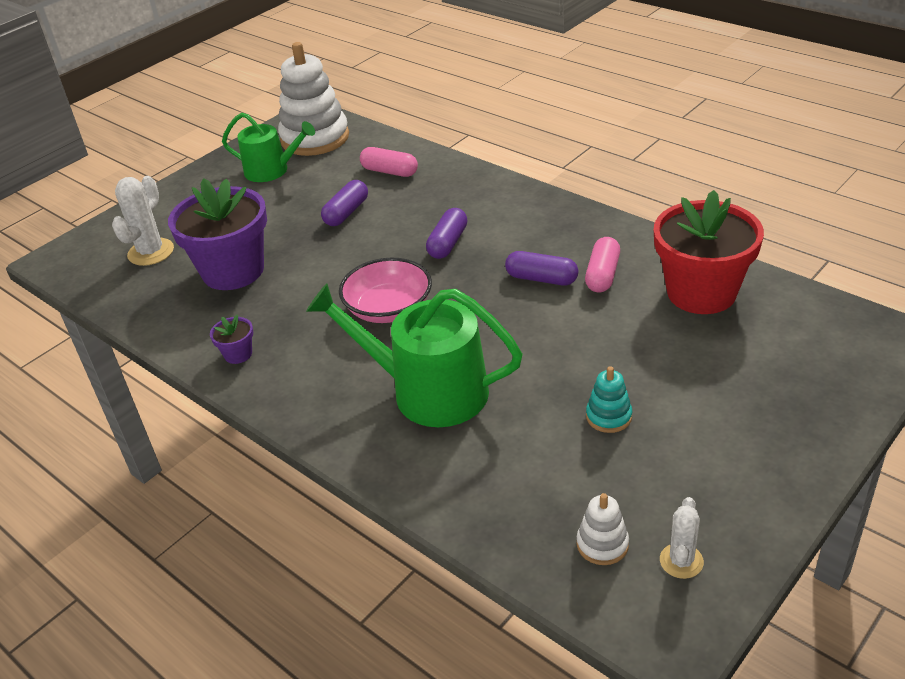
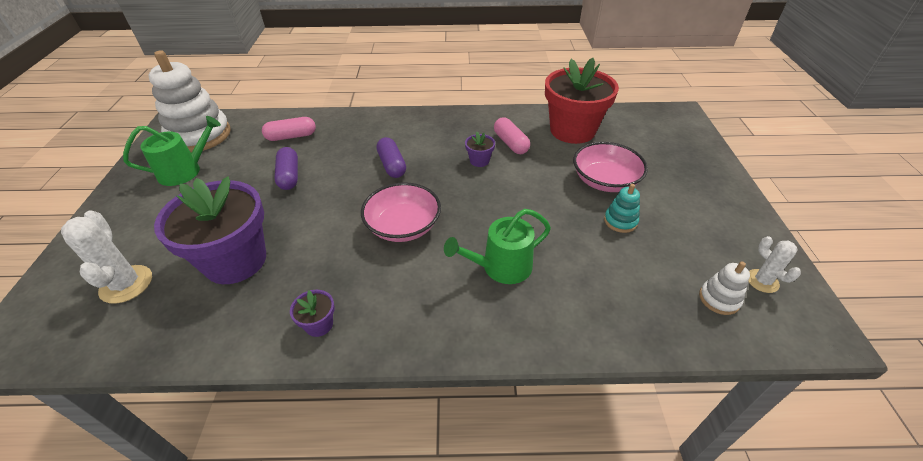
camera: 45 degrees left, 5 degrees up
green watering can [306,283,523,427] -> green watering can [444,209,551,284], size x0.64
purple capsule [505,251,578,285] -> purple flower pot [465,132,495,167]
none -> pink bowl [573,142,648,192]

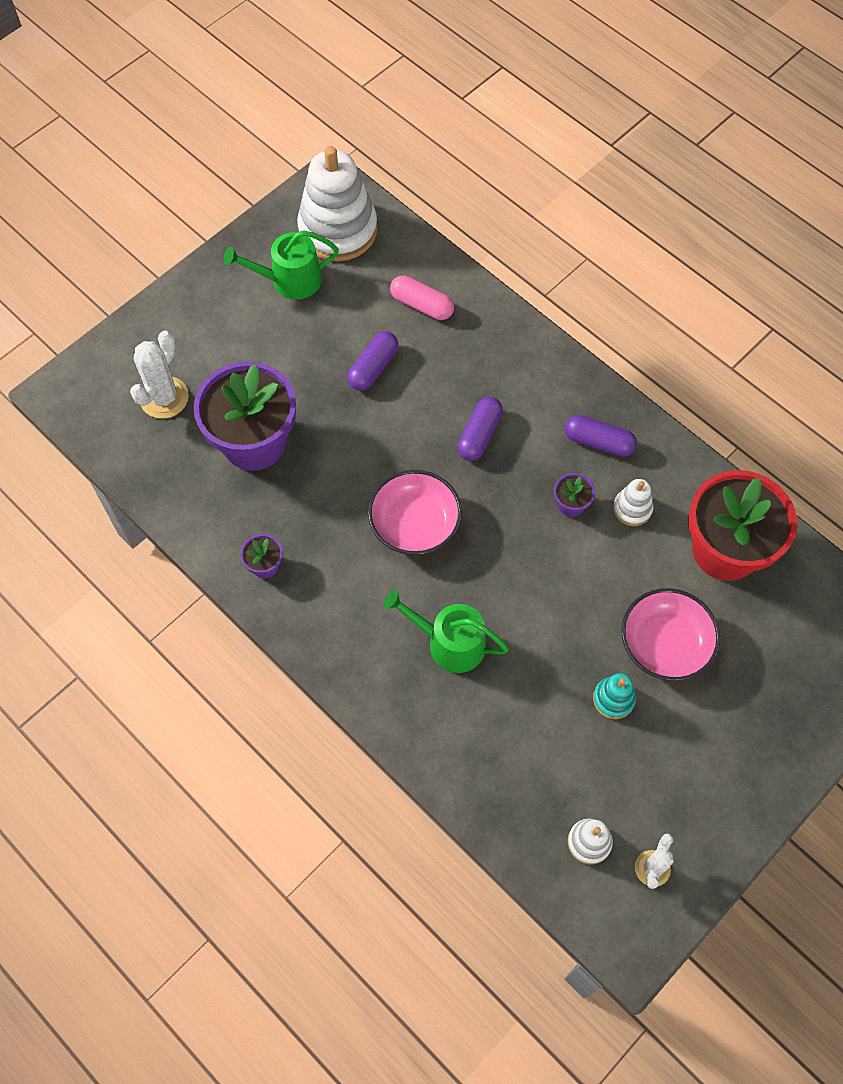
camera: 45 degrees right, 20 degrees up
green watering can [123,116,221,186] -> green watering can turned 150 degrees clockwise [224,230,339,300]
pink capsule [494,117,530,154] -> white stacking toy [613,479,653,526]
none -> purple capsule [565,415,637,457]

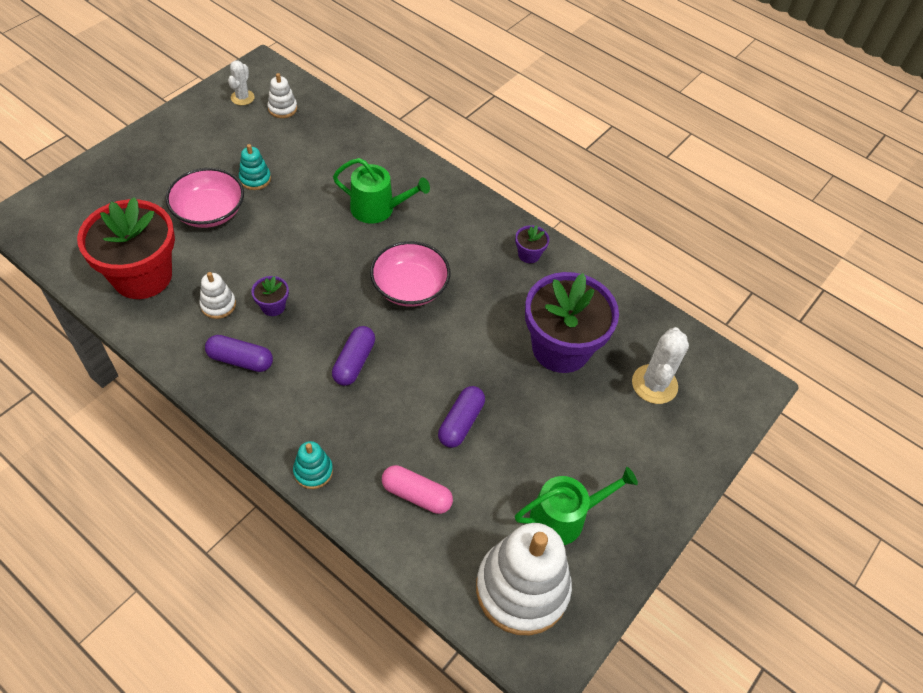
camera: 170 degrees right, 10 degrees down
none -> turquoise stacking toy [293,441,333,489]

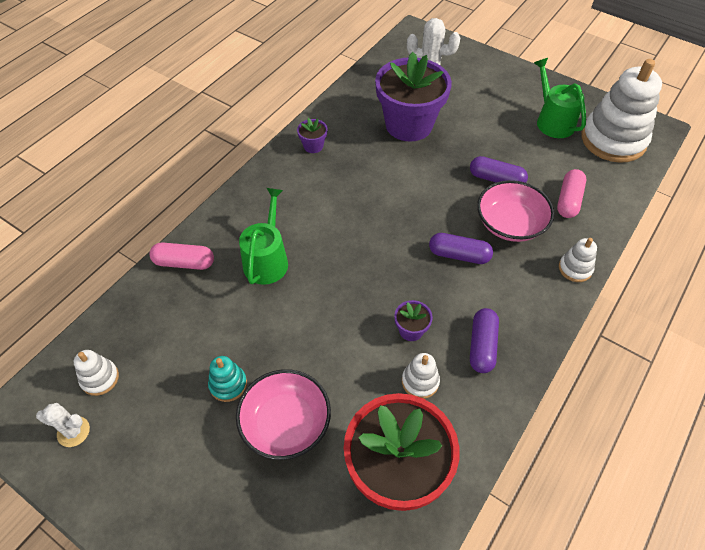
camera: 90 degrees left, 0 degrees up
turquoise stacking toy [293,441,333,489] -> white stacking toy [559,238,597,282]
pink bowl [370,241,450,307] -> pink bowl moved to [477,180,554,242]
none -> pink capsule [149,242,214,270]

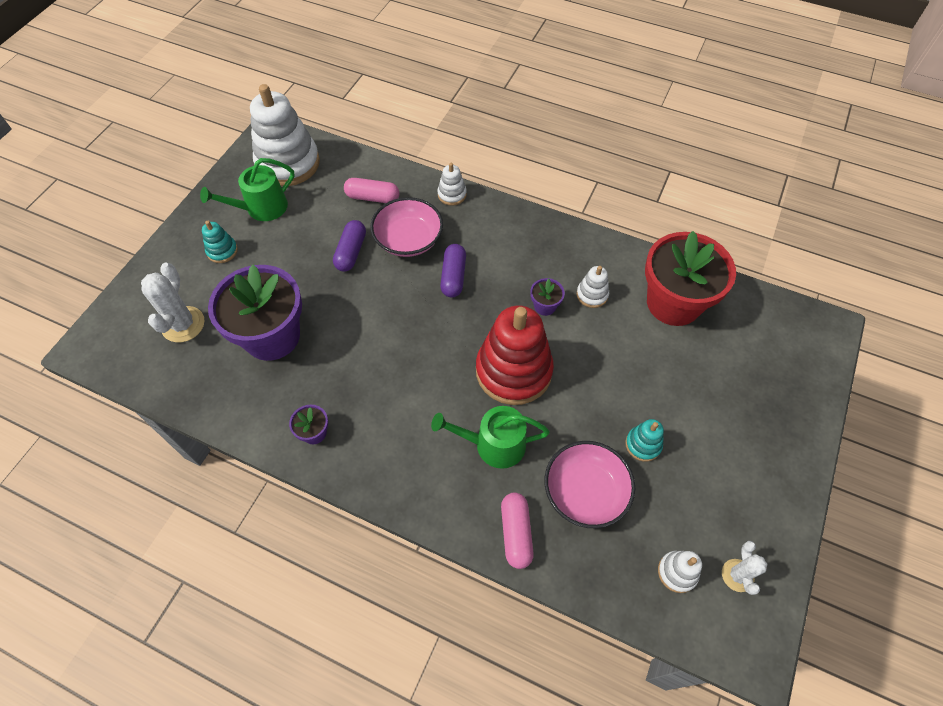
camera: 100 degrees left, 5 degrees up
pink bowl [236,369,331,460] -> pink bowl moved to [544,441,635,528]
purple capsule [470,308,499,373] -> none
none -> turquoise stacking toy [202,221,238,263]
none -> red stacking toy [476,306,554,405]

